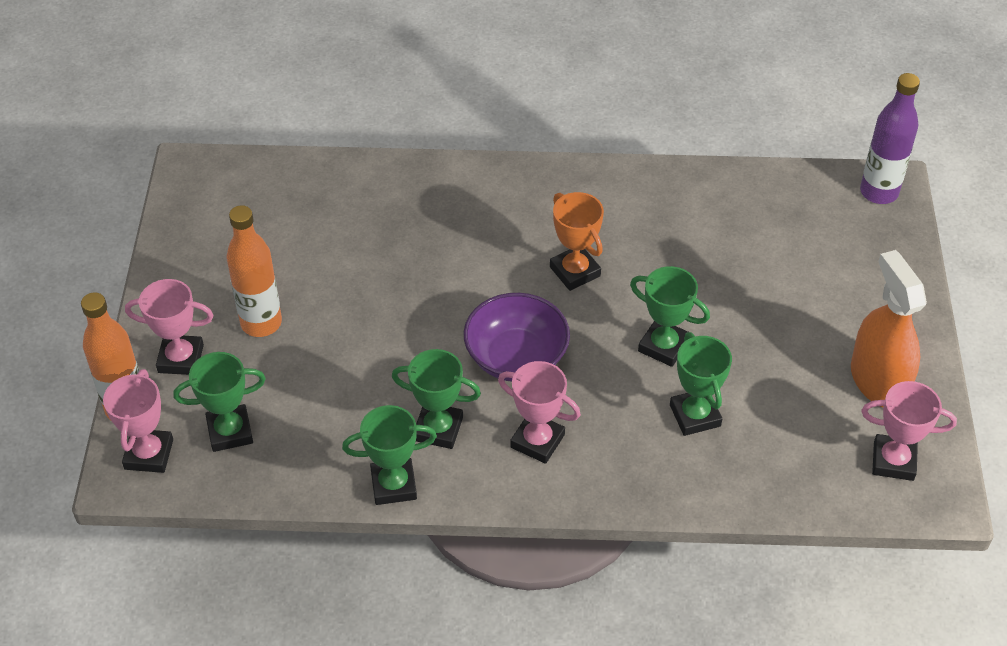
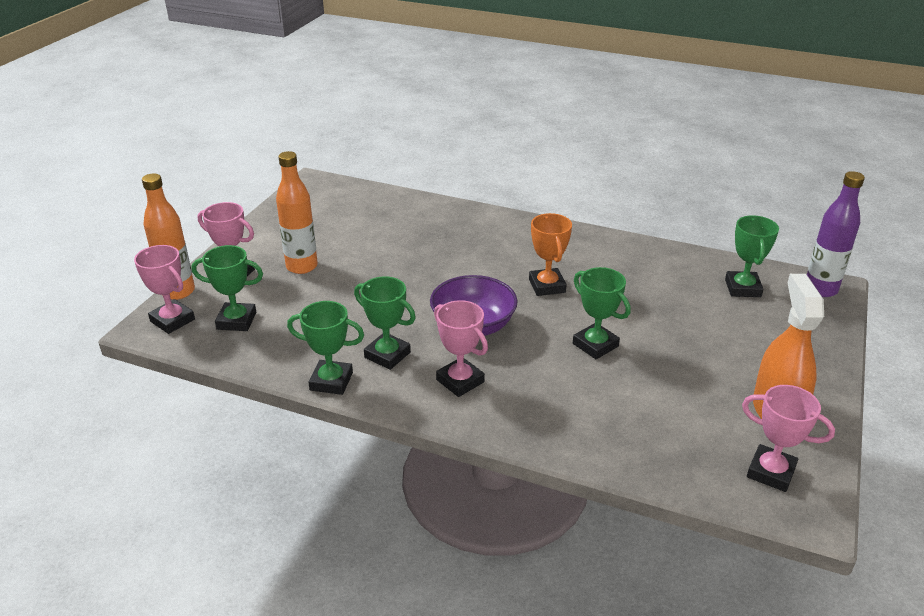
camera: 20 degrees right, 15 degrees down
pink trophy [103,369,173,473] -> pink trophy turned 75 degrees counterclockwise [134,245,195,334]
green trophy [670,332,732,436] -> green trophy moved to [725,215,779,297]

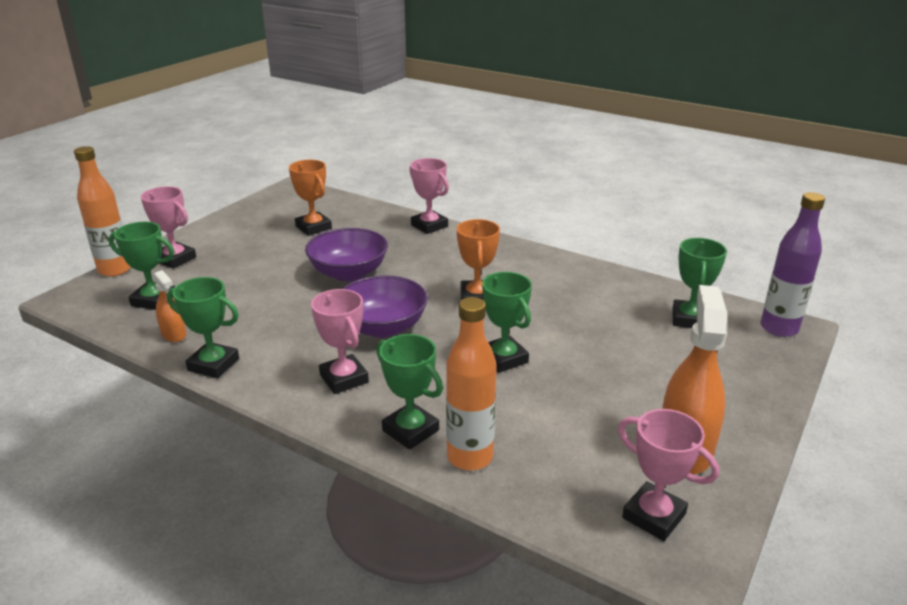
camera: 10 degrees right, 5 degrees down
pink trophy [134,245,195,334] -> pink trophy moved to [410,158,449,234]
orange bottle [276,151,318,274] -> orange bottle moved to [446,297,497,470]
green trophy [354,276,416,370] -> green trophy moved to [376,334,443,450]
none -> orange spray bottle [154,270,187,342]
none -> orange trophy [289,160,332,236]
none -> purple bowl [305,228,388,281]

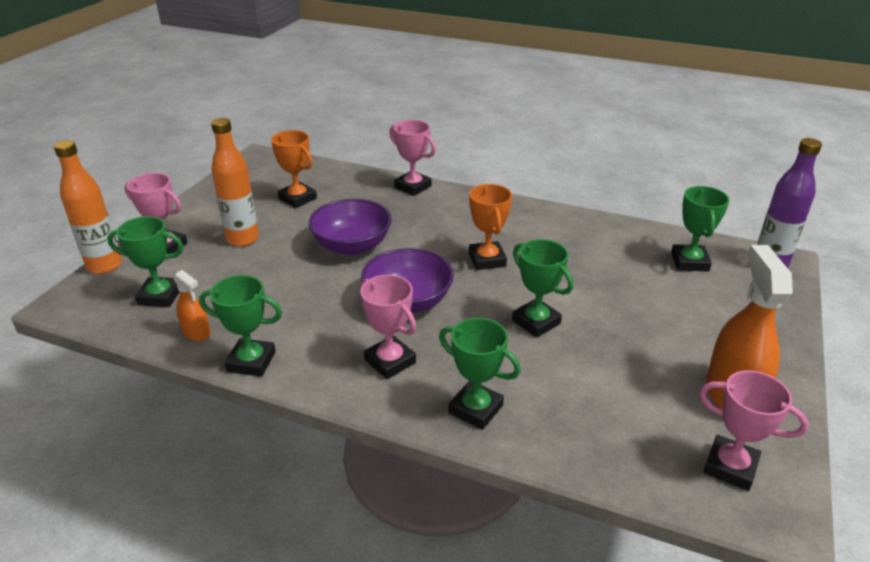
camera: 10 degrees left, 5 degrees up
orange bottle [446,297,497,470] -> orange bottle moved to [211,118,259,246]

